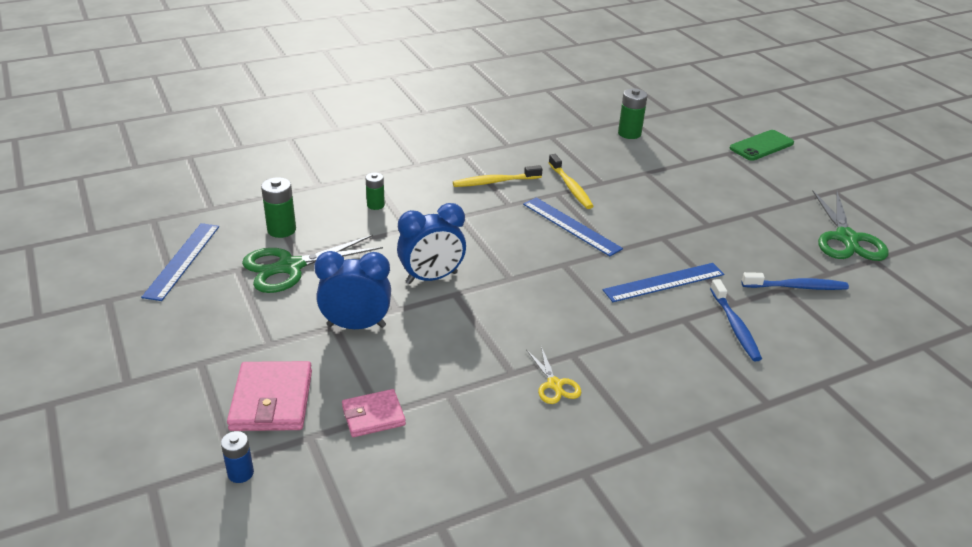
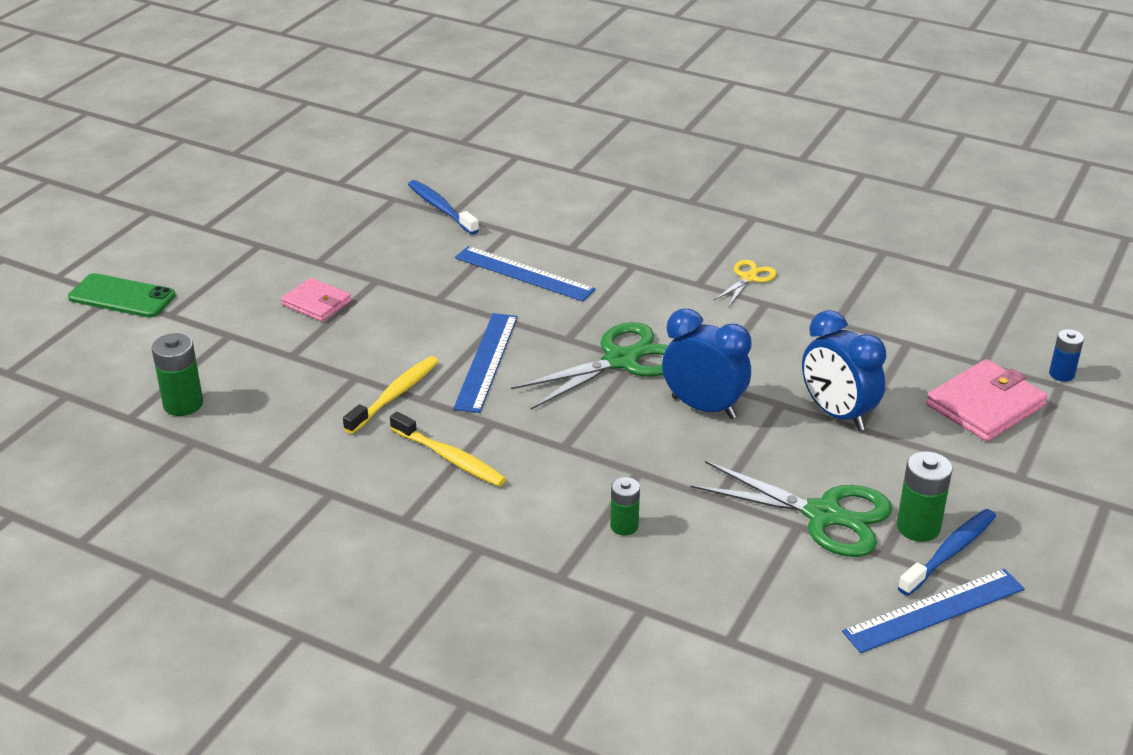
camera: 125 degrees left, 0 degrees up
green battery [261,177,296,238] -> green battery moved to [896,451,953,542]
pink wallet [342,389,406,437] -> pink wallet moved to [281,278,351,321]
blue toothbrush [710,279,762,361] -> blue toothbrush moved to [898,509,996,596]
green scissors [812,190,889,261] -> green scissors moved to [511,322,668,410]

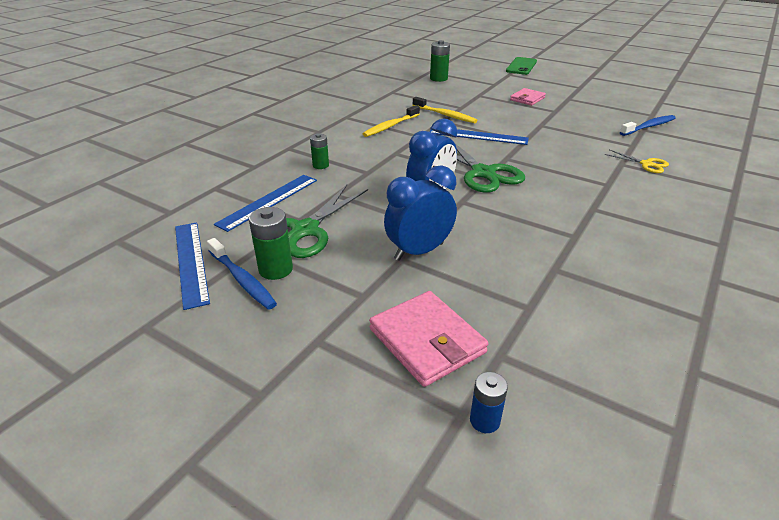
camera: 95 degrees right, 0 degrees up
blue ruler [455,246,596,301] -> blue ruler moved to [214,175,317,232]
yellow scissors [714,260,777,306] -> yellow scissors moved to [605,150,669,173]

